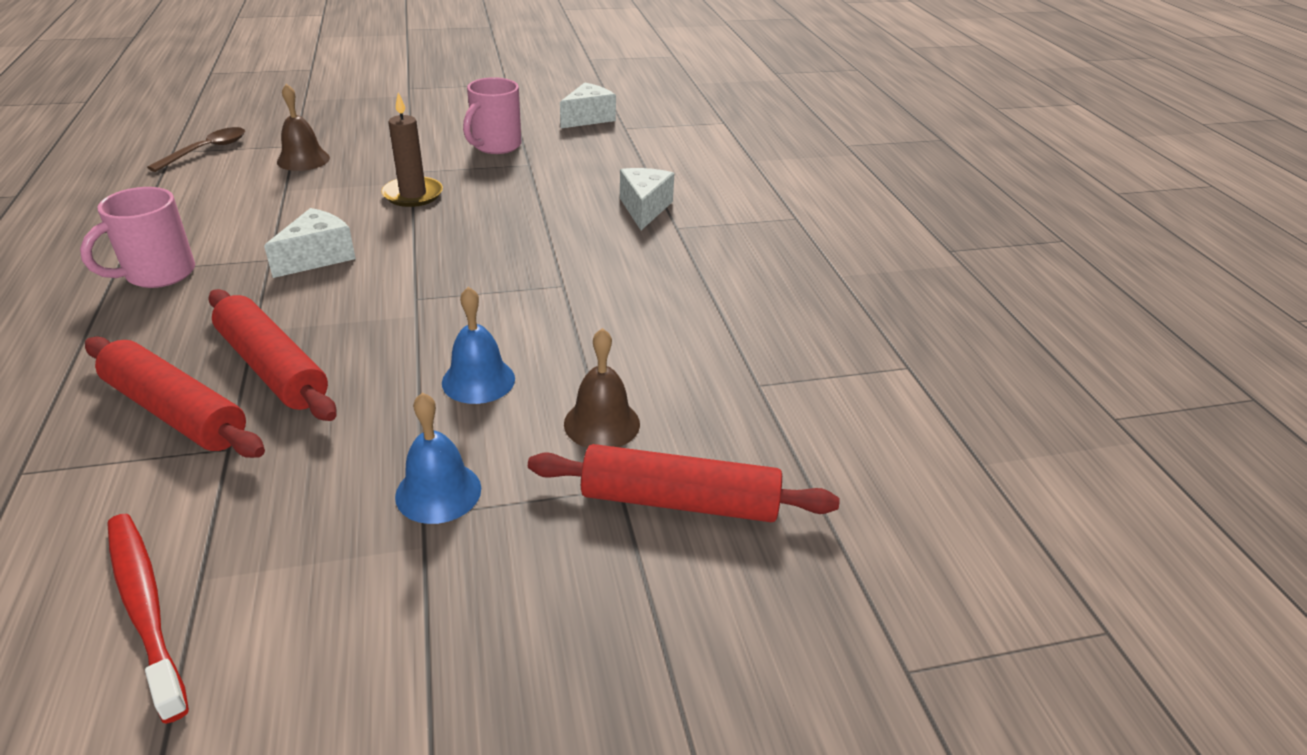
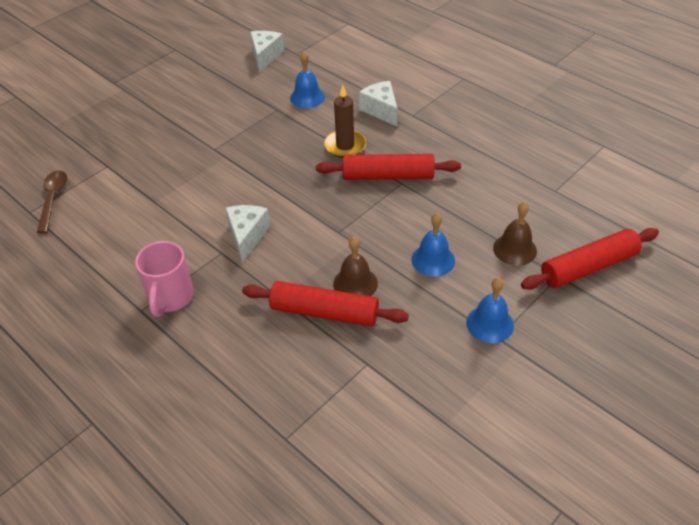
camera: 30 degrees left, 10 degrees up
red rolling pin [85,336,265,458] -> red rolling pin moved to [316,154,461,180]
red toothbrush [107,514,189,724] -> none
brown bell [277,84,330,171] -> brown bell moved to [333,237,378,296]
brown candle [381,93,443,207] -> brown candle moved to [324,85,366,158]
pink mug [463,77,521,154] -> none
none -> blue bell [290,51,325,108]

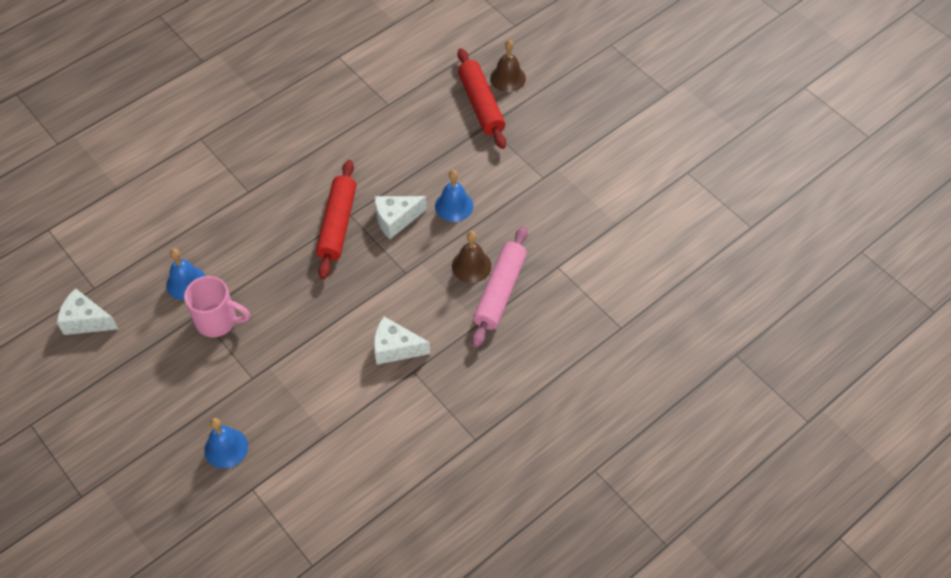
camera: 85 degrees left, 10 degrees up
brown spoon [37,171,67,233] -> none
pink mug [135,241,194,317] -> pink mug moved to [184,276,250,337]
red rolling pin [242,281,409,326] -> pink rolling pin [472,226,528,348]
brown candle [324,85,366,158] -> none
white cheese [359,81,398,126] -> white cheese moved to [375,196,427,239]
blue bell [466,277,514,343] -> blue bell moved to [204,418,248,469]
brown bell [493,202,537,266] -> brown bell moved to [490,40,526,92]

